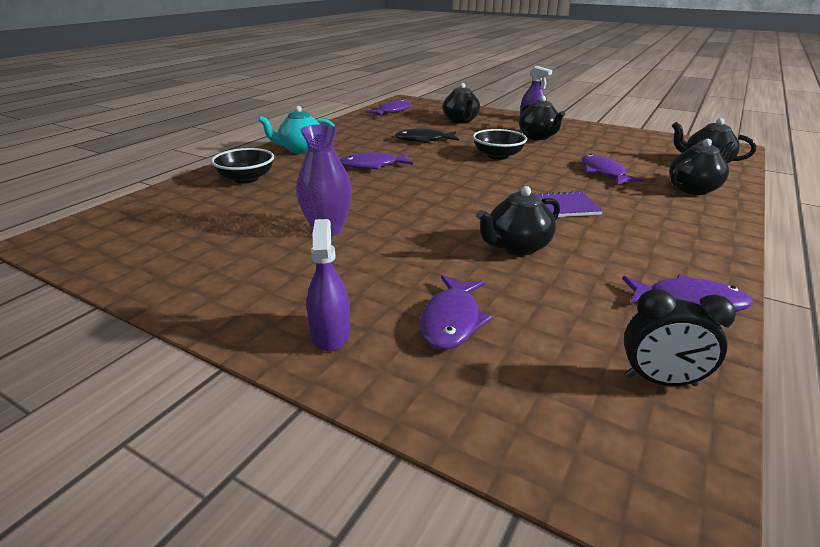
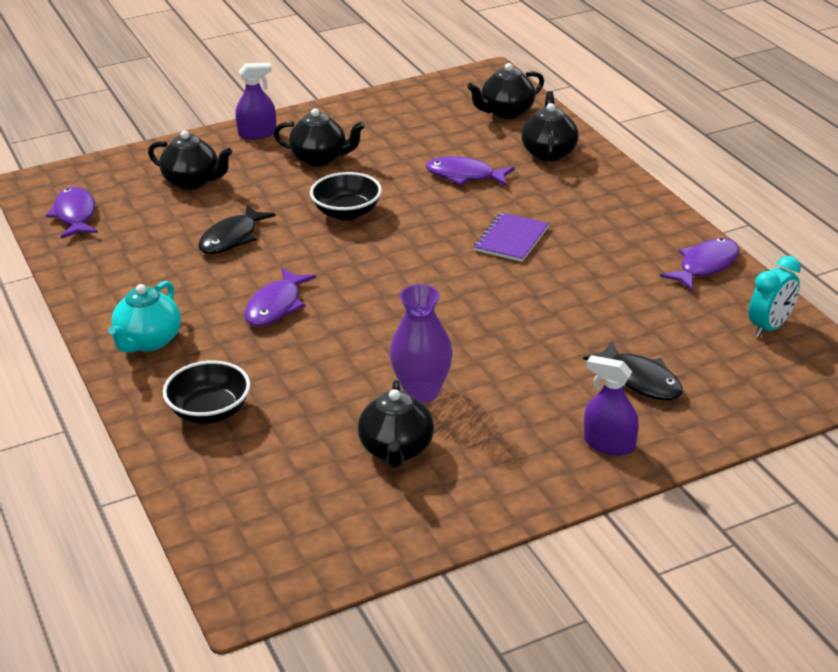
camera: 55 degrees left, 5 degrees up
purple fish [420,275,492,350] -> black fish [583,341,683,400]
black teapot [477,186,560,256] -> black teapot moved to [358,380,434,468]
black clock [624,289,736,386] -> turquoise clock [749,256,801,337]

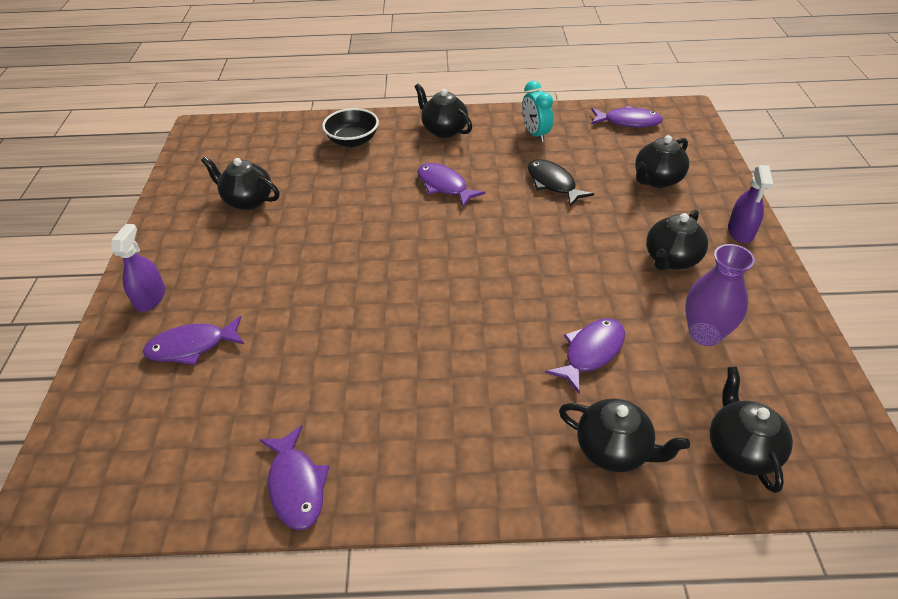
camera: 115 degrees right, 10 degrees up
turquoise teapot [108,281,181,353] -> black teapot [414,83,472,138]
black bowl [310,172,382,220] -> none
purple vase [390,284,453,403] -> purple vase moved to [685,244,755,346]
purple notebook [474,212,549,262] -> none
black fish [583,341,683,400] -> purple fish [143,316,244,365]
purple spray bottle [584,355,639,456] -> purple spray bottle turned 45 degrees counterclockwise [111,224,165,312]
turquoise clock [749,256,801,337] -> turquoise clock moved to [522,81,553,142]

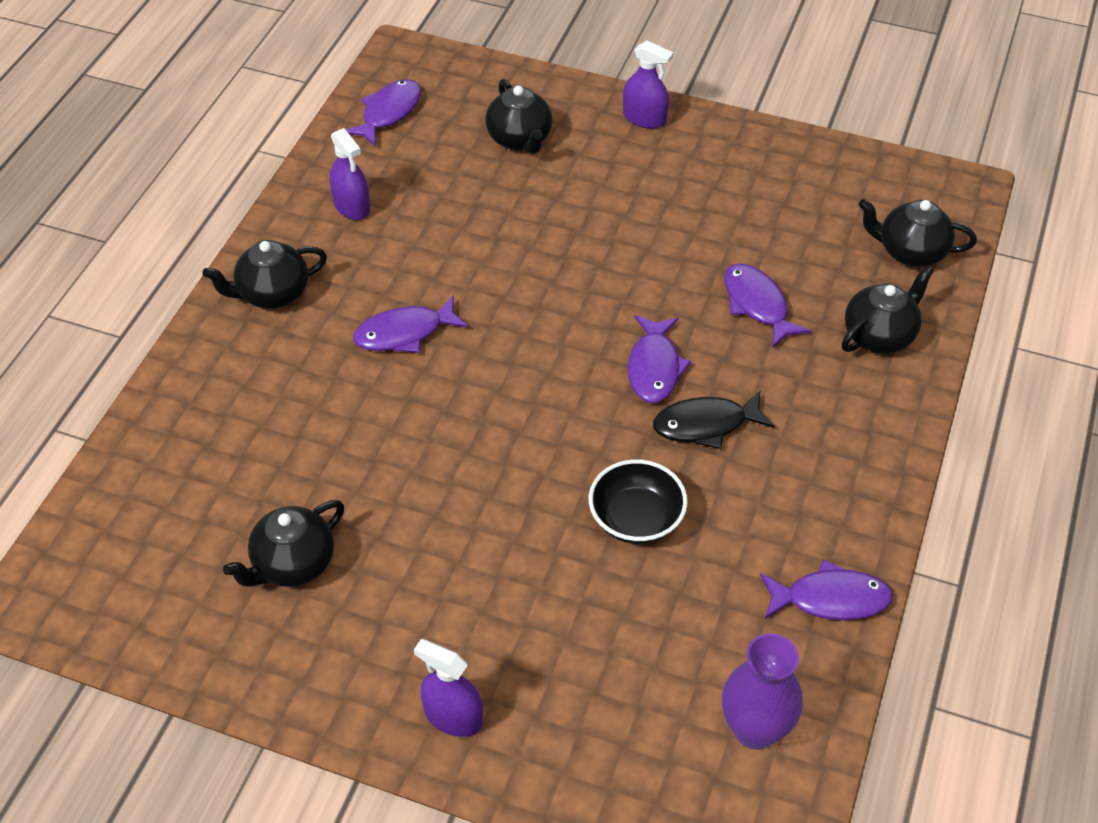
camera: 70 degrees left, 5 degrees up
purple fish [143,316,244,365] -> purple fish moved to [628,315,691,403]
black bowl [322,108,379,147] -> black bowl moved to [589,459,688,544]
turquoise clock [522,81,553,142] -> purple spray bottle [329,128,370,220]
black fish [528,159,594,207] -> black fish moved to [653,391,774,449]
black teapot [646,210,708,271] -> none
purple vase [685,244,755,346] -> purple vase moved to [722,633,803,750]

